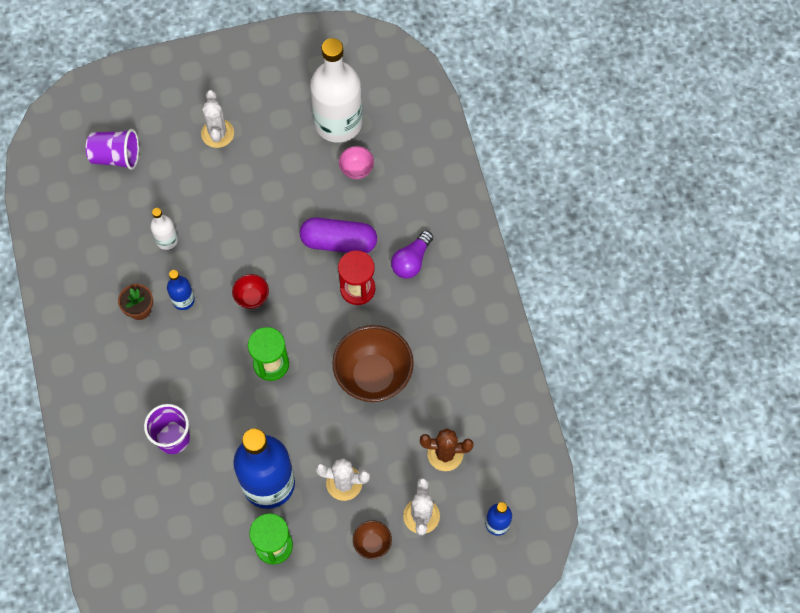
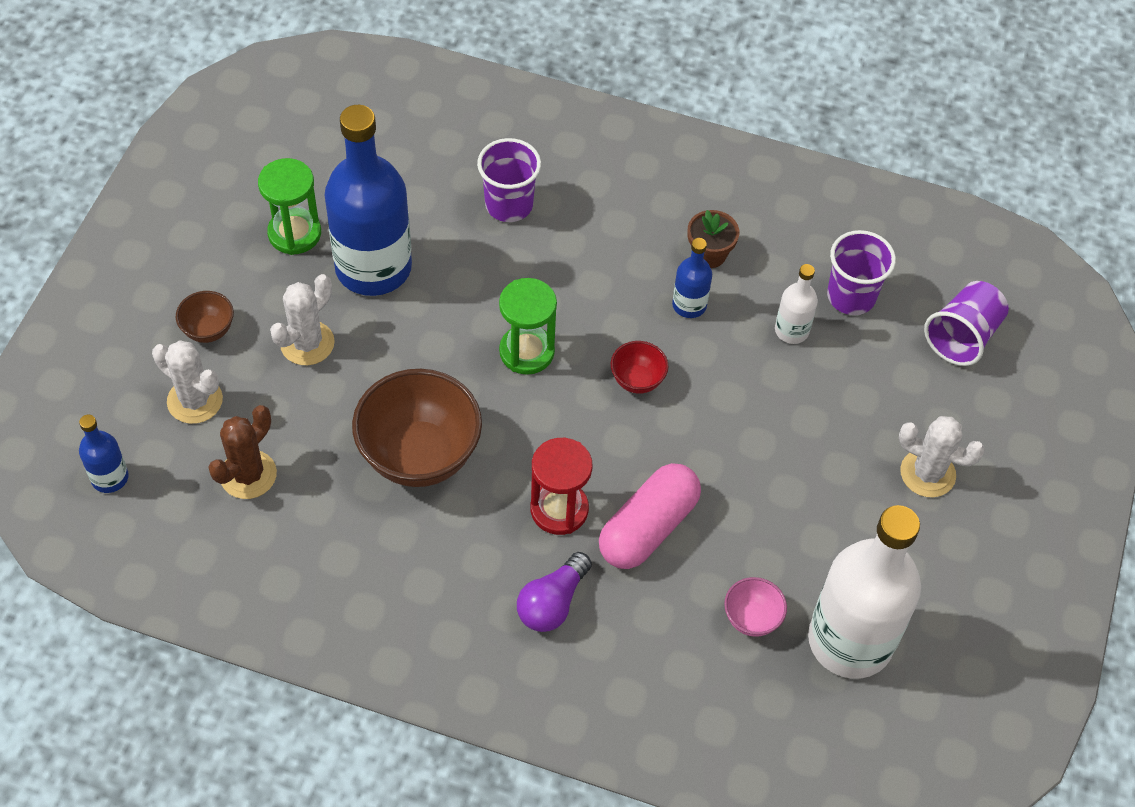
camera: 120 degrees right, 10 degrees down
purple capsule [300,218,377,253] -> pink capsule [599,463,701,569]
purple light bulb [391,230,433,279] -> purple light bulb turned 120 degrees counterclockwise [517,552,592,632]
none -> purple cup [827,230,896,315]

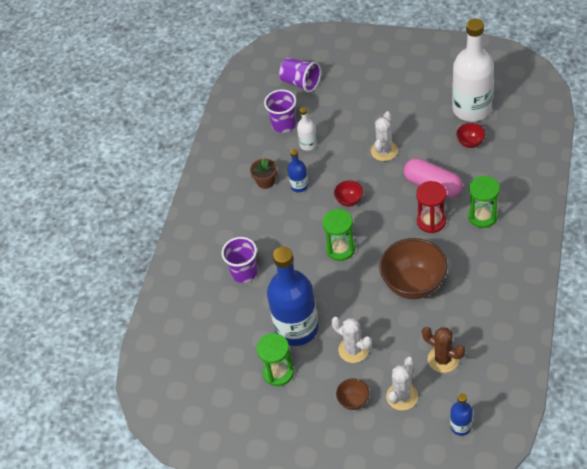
camera: 85 degrees left, 5 degrees down
purple light bulb [517,552,592,632] -> green hourglass [468,176,500,228]
pink bowl [724,577,787,637] -> red bowl [456,123,486,148]
white cactus [899,416,985,497] -> white cactus moved to [371,111,398,161]

